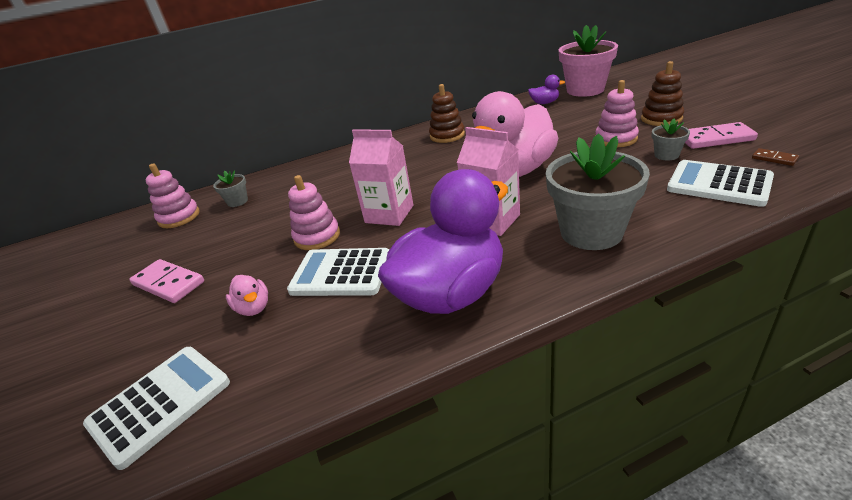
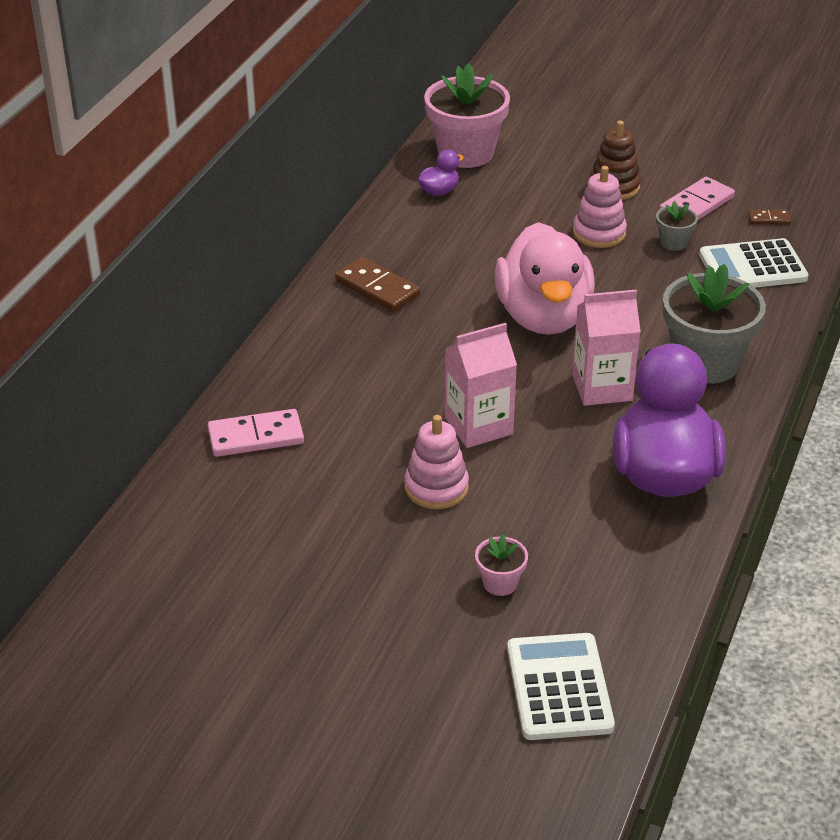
camera: 50 degrees left, 5 degrees up
pink domino [129,259,204,303] -> pink domino moved to [208,409,304,457]
pink stacking toy [146,164,200,228] -> none
grey flower pot [213,170,248,207] -> none
pink duck [226,275,268,316] -> pink flower pot [475,534,528,596]
white calculator [287,248,389,296] -> none
brown stacking toy [429,84,465,143] -> brown domino [335,257,420,312]

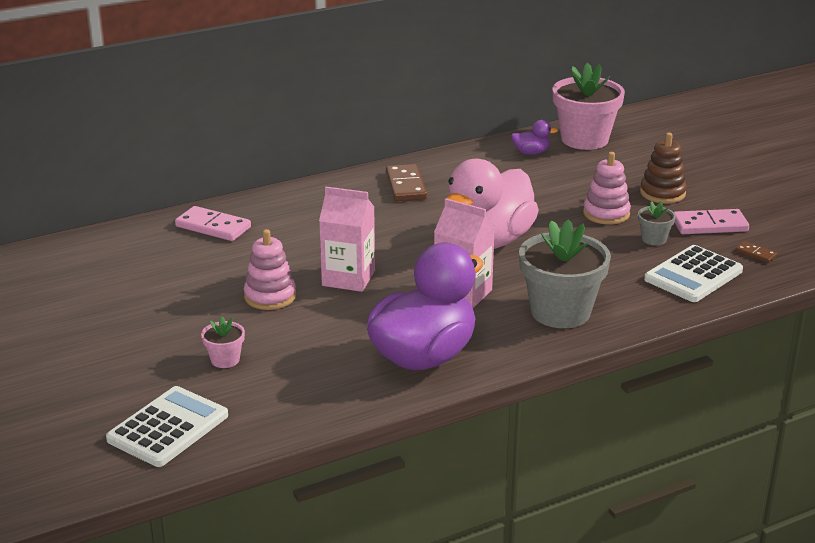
camera: 40 degrees right, 10 degrees down
white calculator [699,238,809,288] -> white calculator turned 75 degrees counterclockwise [644,245,743,302]

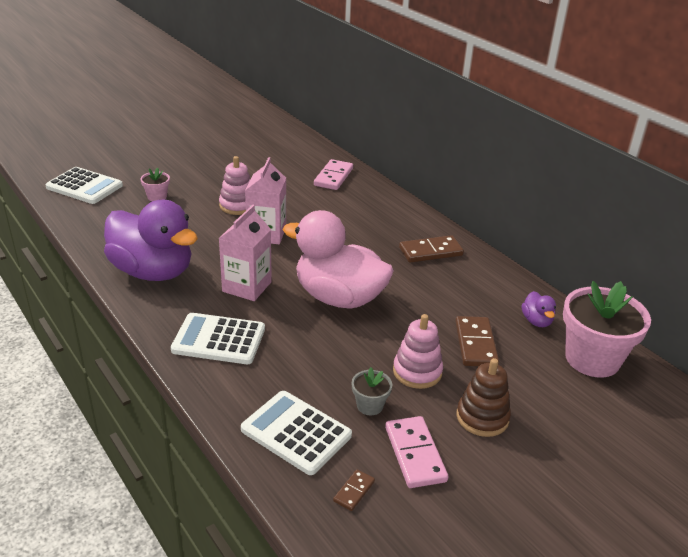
camera: 80 degrees right, 5 degrees up
grey flower pot [519,219,611,328] -> white calculator [171,313,265,364]
none -> brown domino [455,316,499,366]

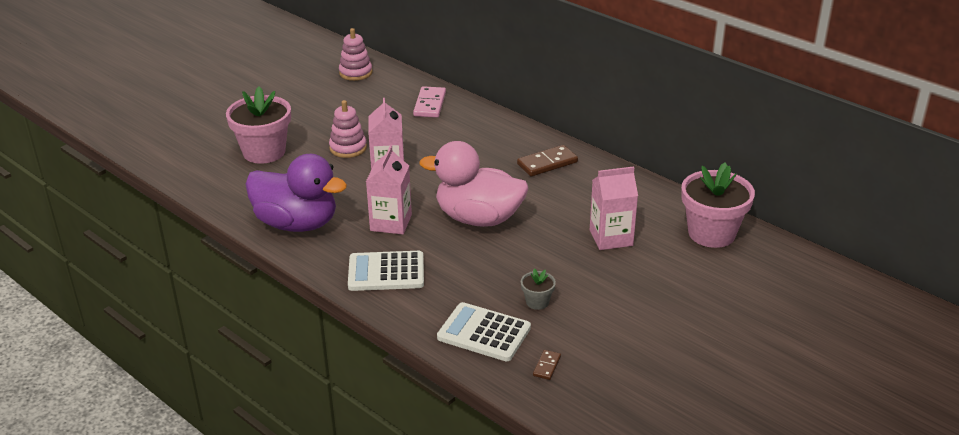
camera: 10 degrees left, 0 degrees up
white calculator [45,167,123,204] -> none
pink flower pot [140,167,170,201] -> pink flower pot [226,87,291,164], size x2.20
pink domino [385,416,448,488] -> none
pink stacking toy [393,314,443,389] -> pink stacking toy moved to [339,28,372,81]
brown domino [455,316,499,366] -> pink carton [590,166,638,250]
brown stacking toy [456,358,511,437] -> none
purple duck [522,291,556,327] -> none

